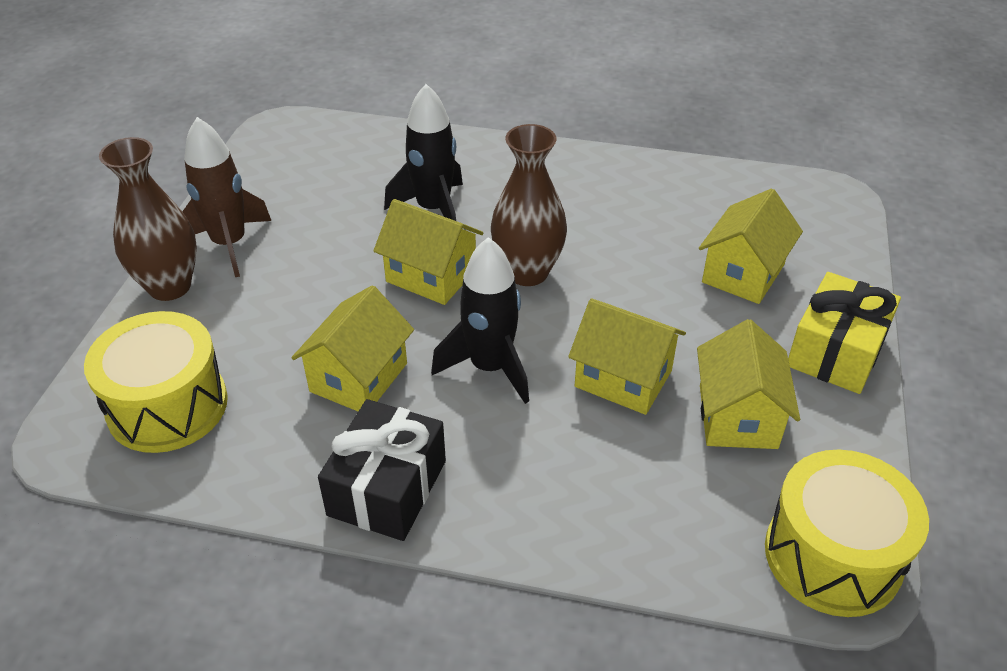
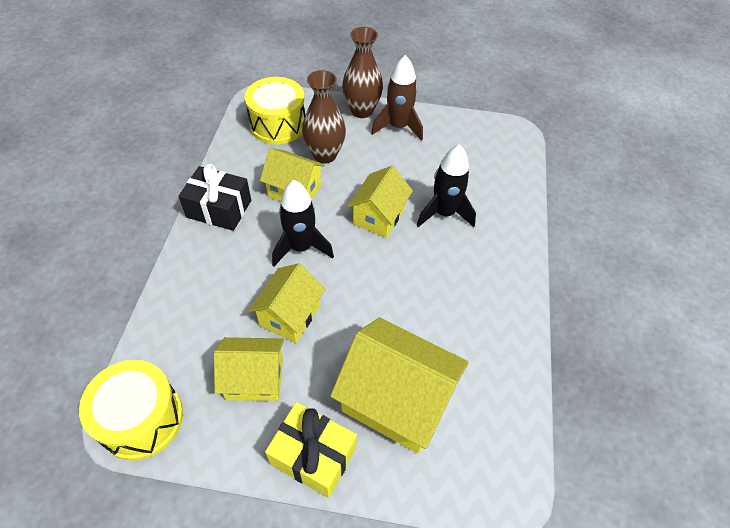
camera: 85 degrees right, 10 degrees up
brown vase [491,124,567,286] -> brown vase moved to [302,70,346,164]
yellow house [699,189,803,304] -> yellow house [330,317,469,454], size x1.61

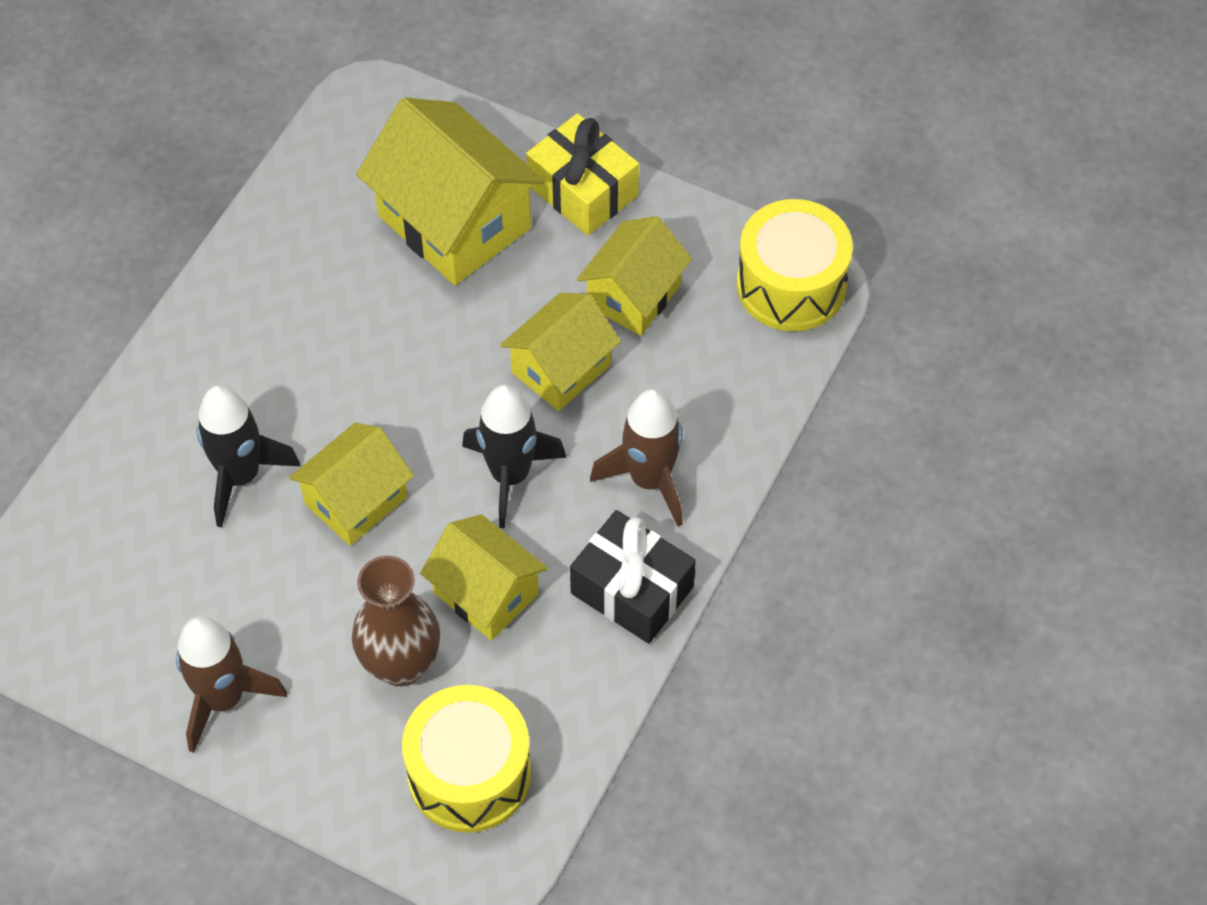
camera: 160 degrees left, 5 degrees up
yellow house [214,337,284,401] -> yellow house turned 75 degrees counterclockwise [577,216,692,336]
brown vase [342,27,383,118] -> none
none -> brown rocket [590,389,683,527]

